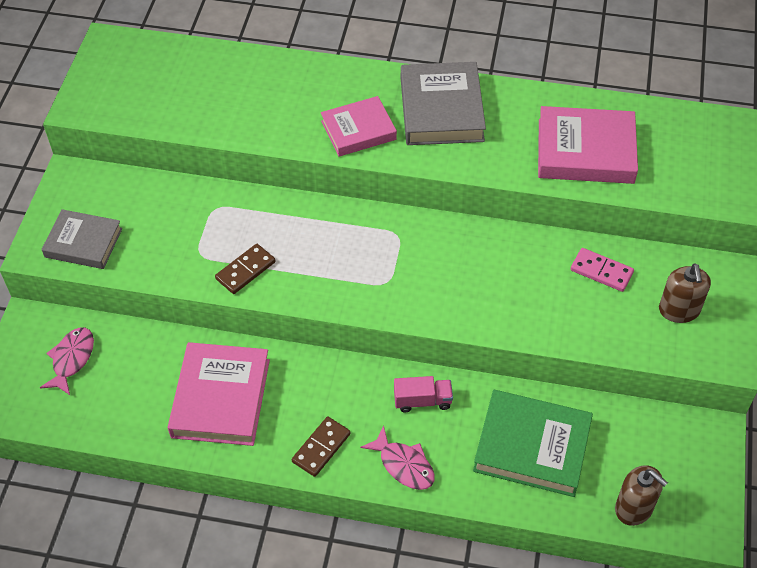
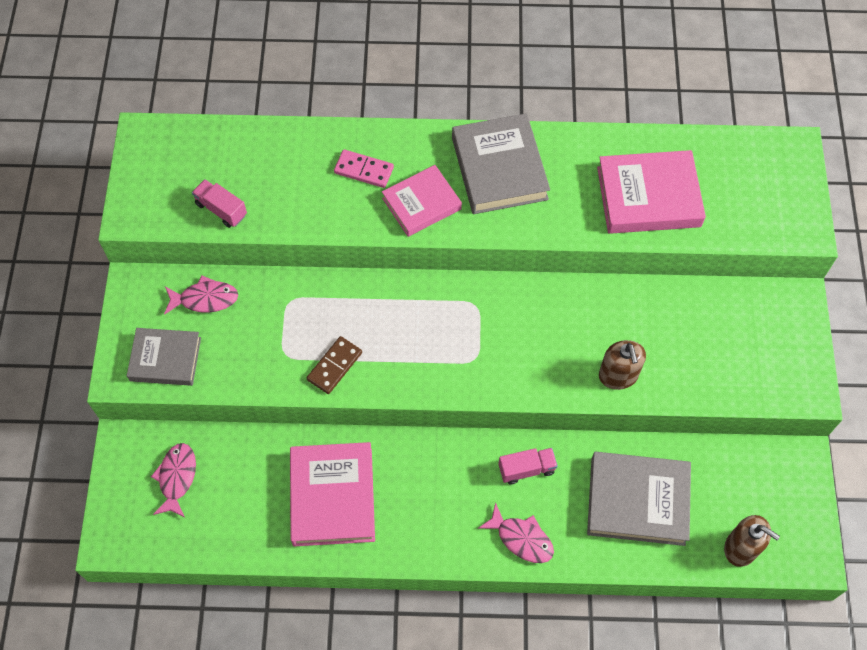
camera: 10 degrees left, 10 degrees up
brown domino [292,417,351,477] -> none
green book [473,390,593,497] -> grey book [587,452,691,546]
pink domino [571,248,634,292] -> pink domino moved to [334,149,394,188]
brown soap dispenser [659,263,711,323] -> brown soap dispenser moved to [599,340,646,390]
none -> pink fish [164,276,238,315]
none -> pink truck [192,179,247,228]

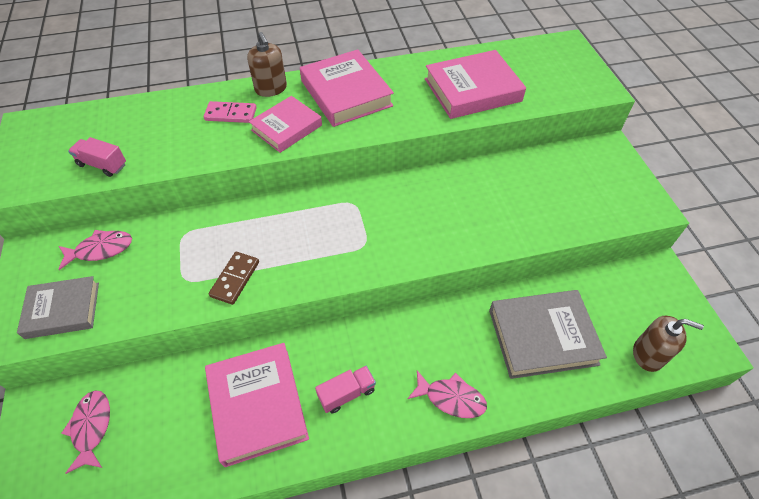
camera: 15 degrees left, 10 degrees down
grey book [452,113,550,214] -> pink book [300,49,394,127]
pink truck [498,448,558,484] -> pink truck moved to [315,366,376,414]
brown soap dispenser [599,340,646,390] -> brown soap dispenser moved to [247,32,287,97]

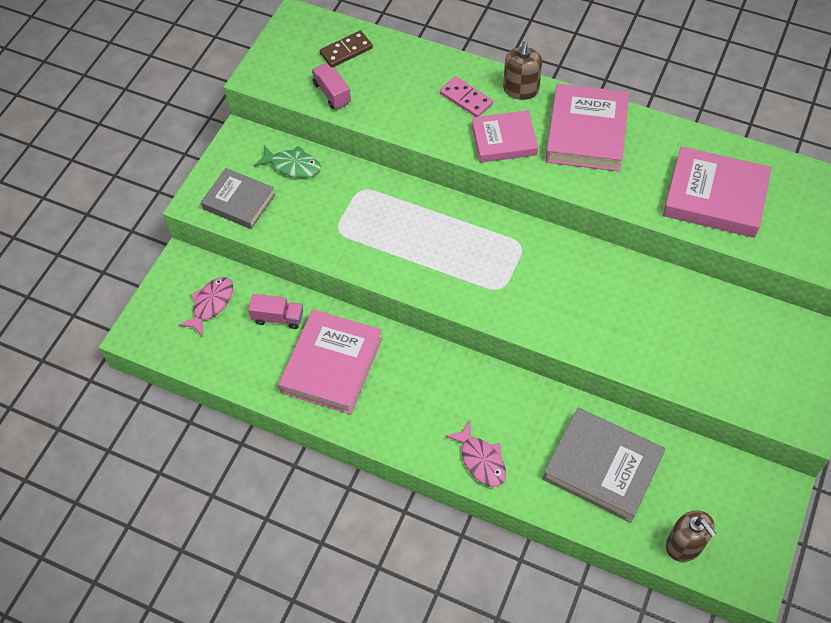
camera: 40 degrees right, 5 degrees up
pink fish [59,230,132,270] -> green fish [254,145,321,178]
brown domino [208,252,259,305] -> brown domino moved to [320,31,373,68]
pink truck [315,366,376,414] -> pink truck moved to [248,294,303,329]

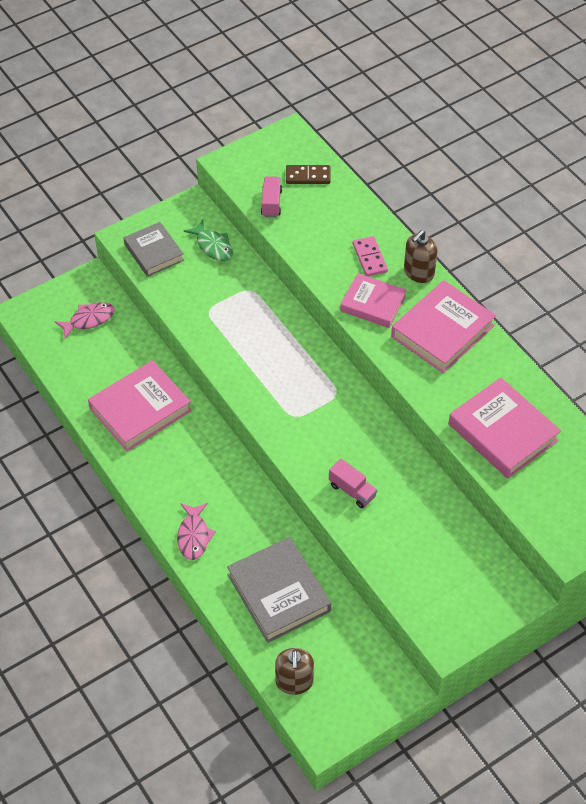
camera: 30 degrees right, 5 degrees down
pink truck [248,294,303,329] -> pink truck moved to [329,459,377,508]

